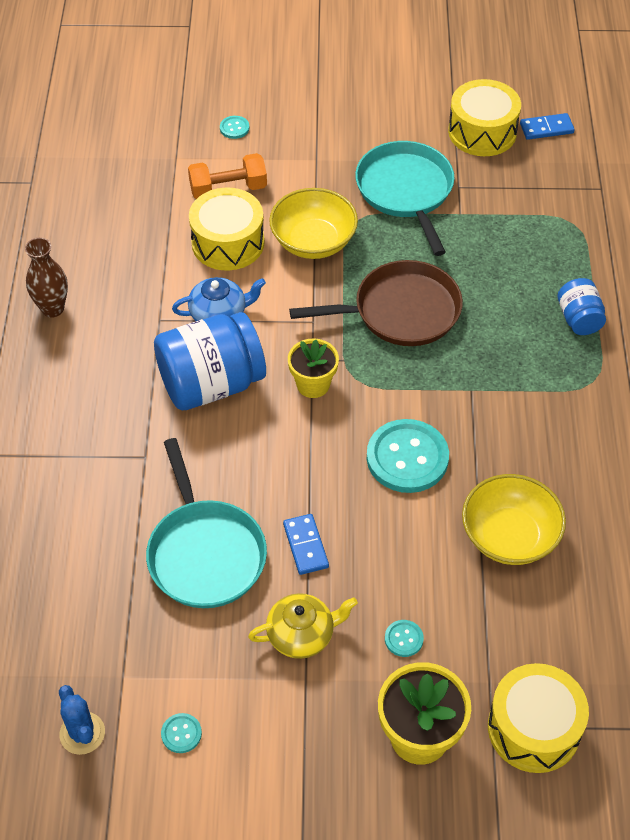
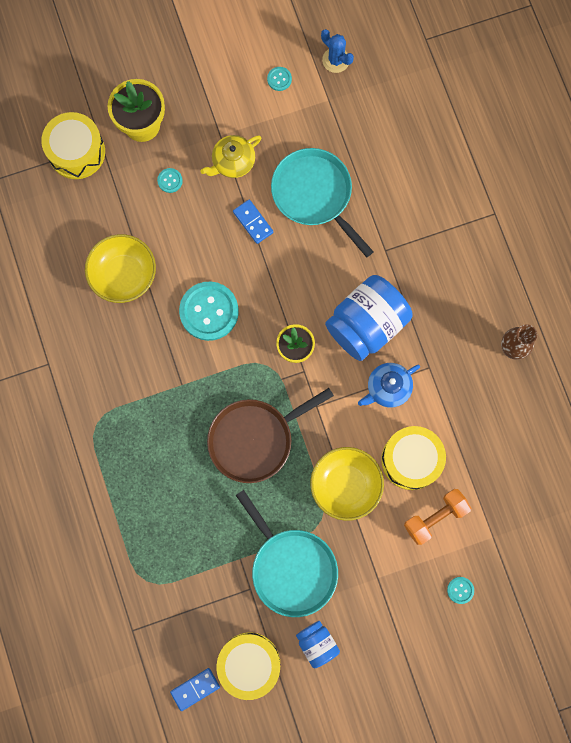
camera: 160 degrees right, 25 degrees up
blue jar [558,278,606,335] -> blue jar moved to [296,621,340,668]

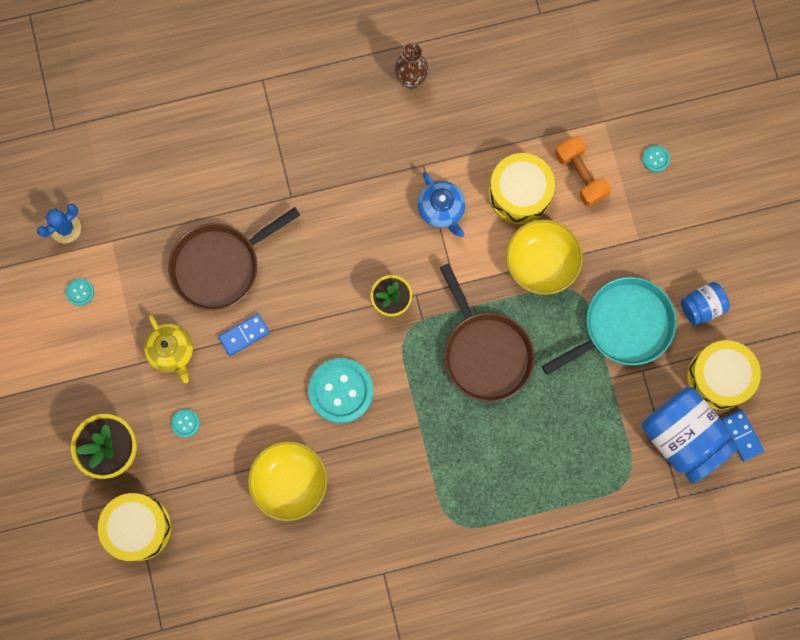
camera: 85 degrees left, 0 degrees up
turquoise pan [271,148,374,257] -> brown pan [168,207,300,310]
blue jar [325,275,412,361] -> blue jar moved to [642,387,738,483]

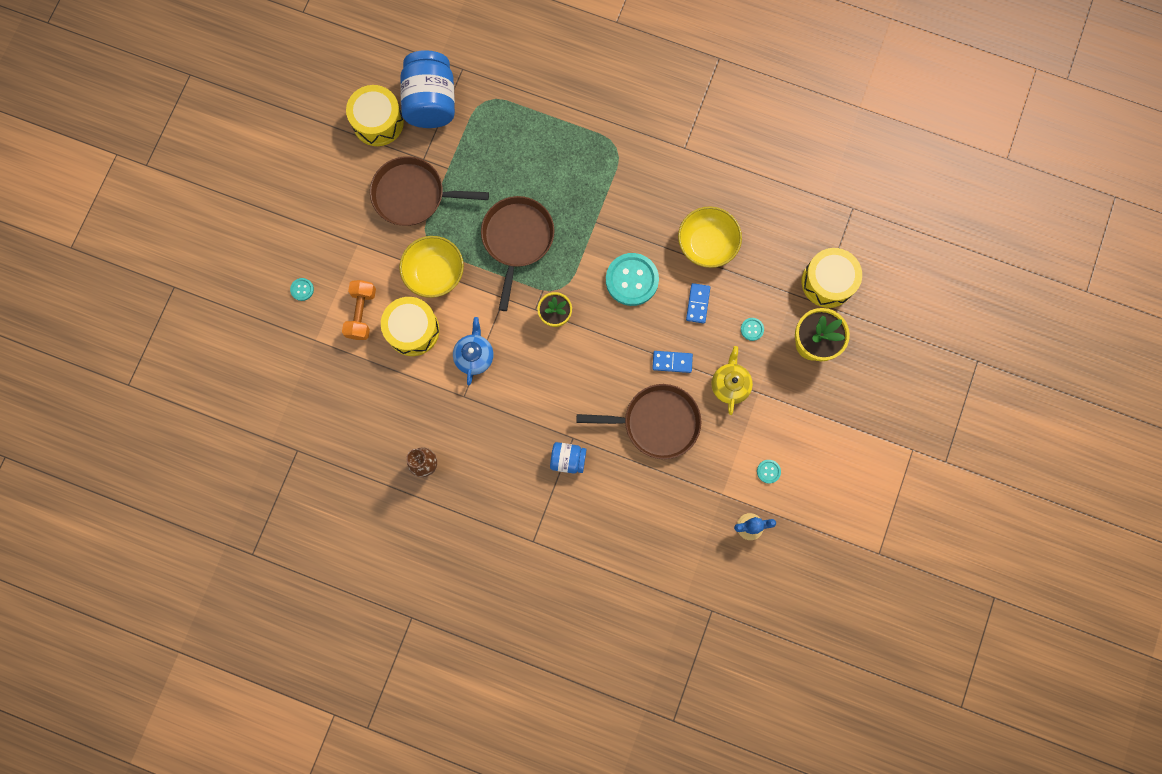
camera: 145 degrees left, 0 degrees up
turquoise pan [542,277,676,375] -> brown pan [370,156,489,226]
blue jar [681,282,730,325] -> blue jar moved to [550,442,587,474]
blue domino [721,409,764,461] -> blue domino moved to [686,283,710,324]

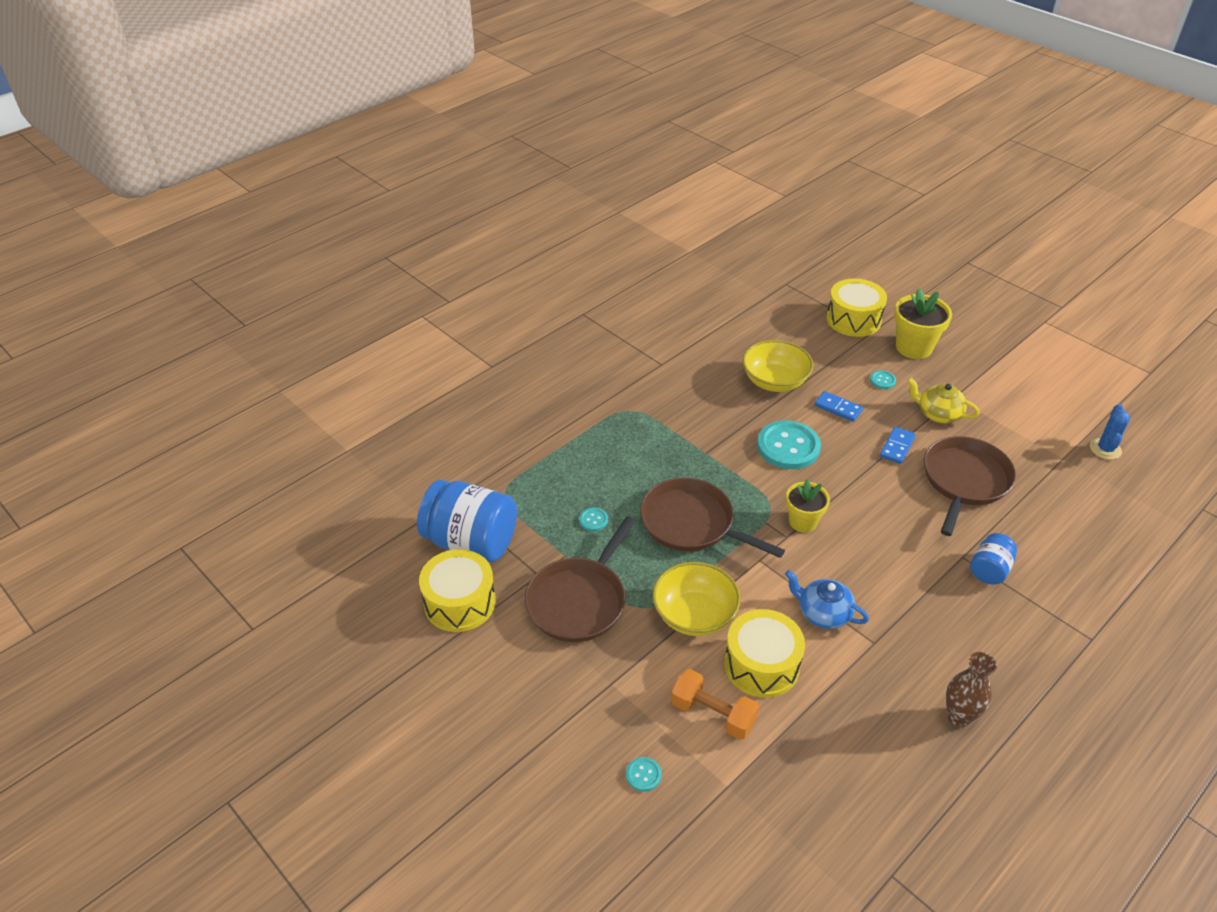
camera: 65 degrees left, 35 degrees down
turquoise button [757,460,781,484] -> turquoise button moved to [579,508,608,531]

